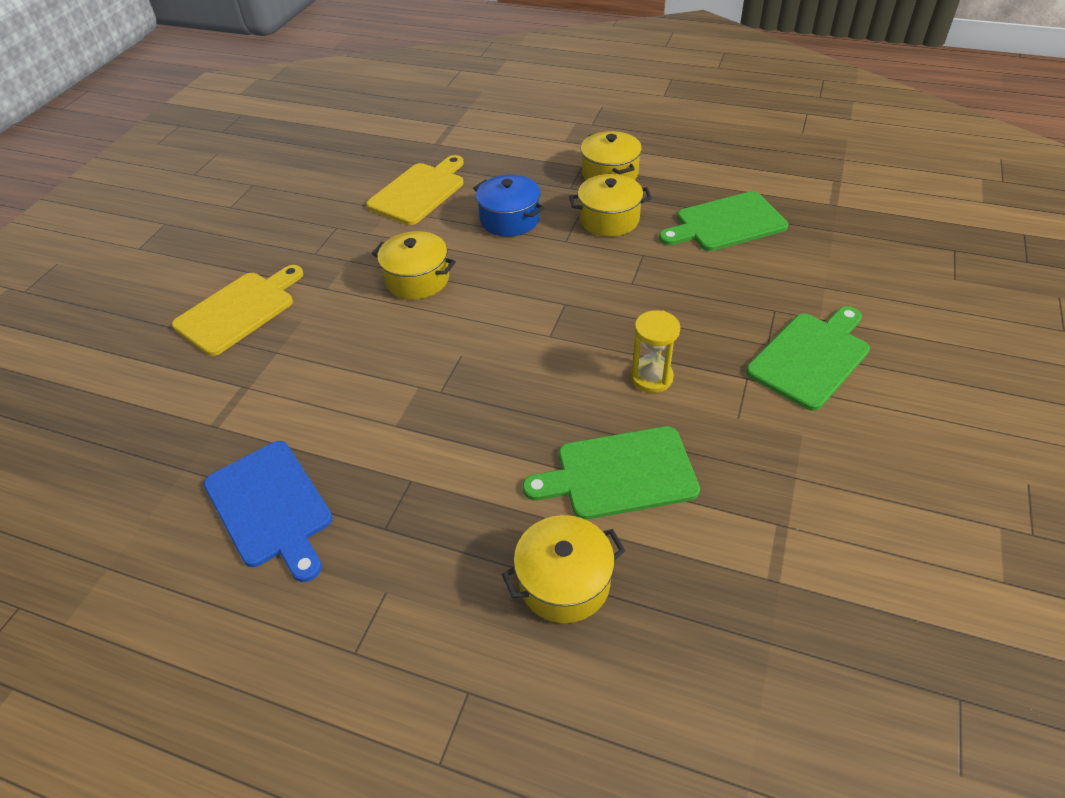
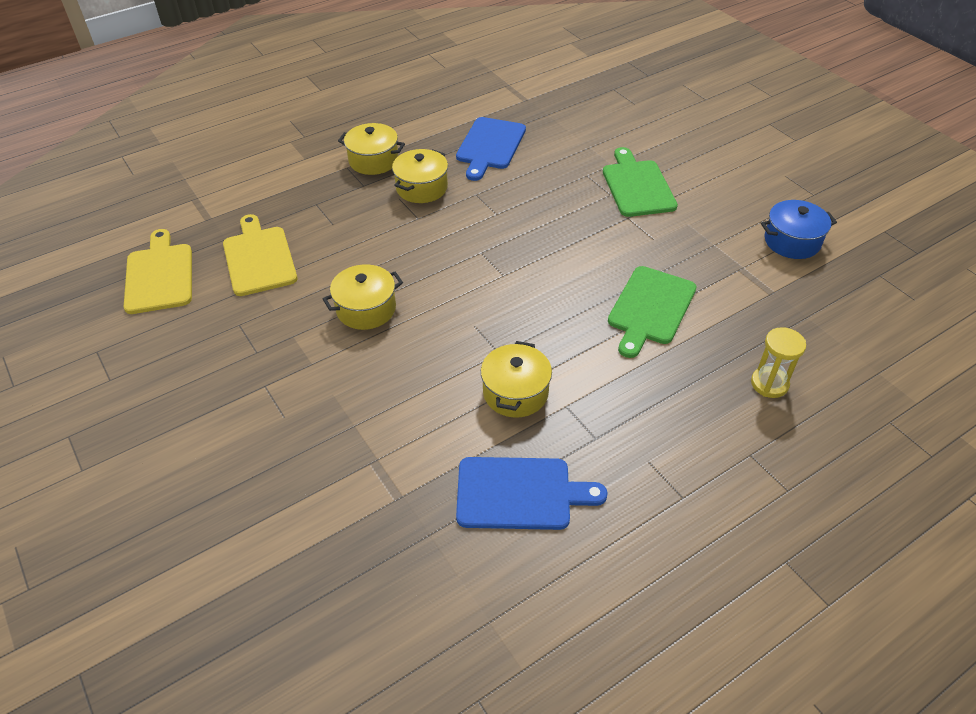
camera: 55 degrees left, 0 degrees up
yellow cutting board [172,265,303,356] -> yellow cutting board moved to [124,229,192,314]
blue pot [473,175,545,237] -> blue pot moved to [761,200,837,259]
yellow pot [502,515,626,623] -> yellow pot moved to [481,341,552,418]
yellow hourglass [631,310,680,393] -> yellow hourglass moved to [751,327,806,398]
green cutting board [659,191,788,251] -> blue cutting board [456,117,526,181]

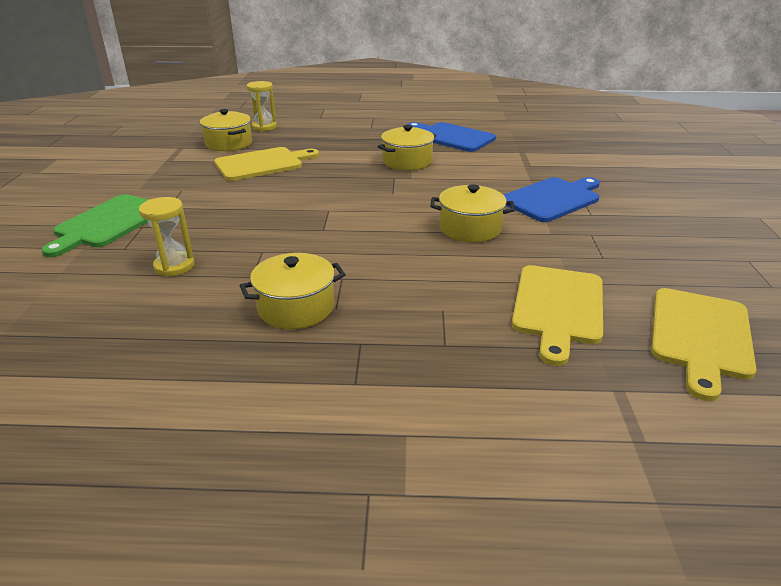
camera: 145 degrees left, 15 degrees down
yellow pot [338,123,405,175] -> yellow pot moved to [200,109,252,151]
blue cutting board [456,117,526,181] -> blue cutting board moved to [503,177,600,222]
green cutting board [608,266,697,358] -> yellow cutting board [214,147,319,181]
blue pot [761,200,837,259] -> none
none -> yellow hourglass [139,197,195,277]

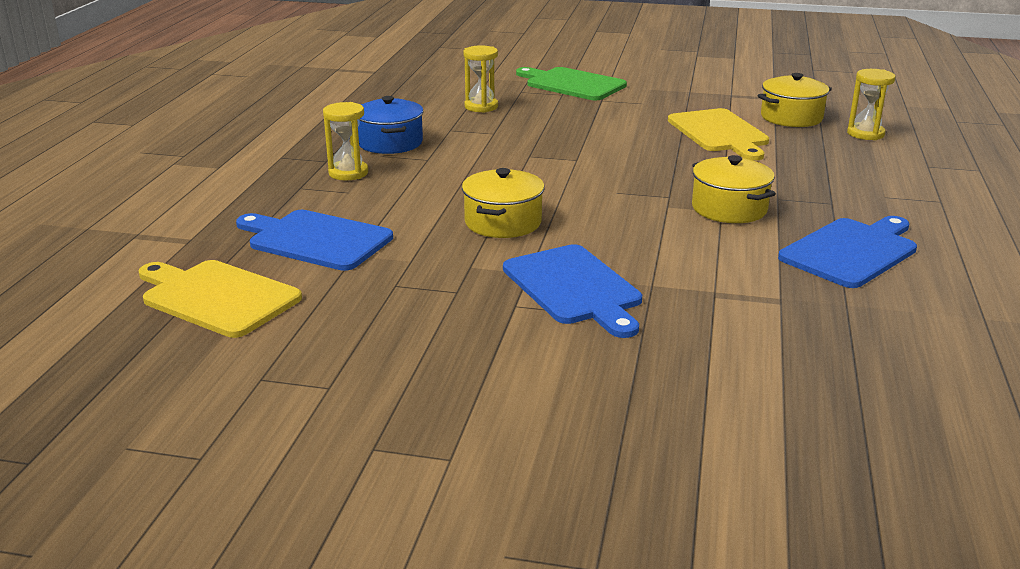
camera: 100 degrees right, 5 degrees down
yellow pot [240,253,346,329] -> blue pot [358,96,424,154]
yellow cutting board [512,265,603,366] -> blue cutting board [236,210,393,271]
none -> yellow hourglass [323,102,368,180]

